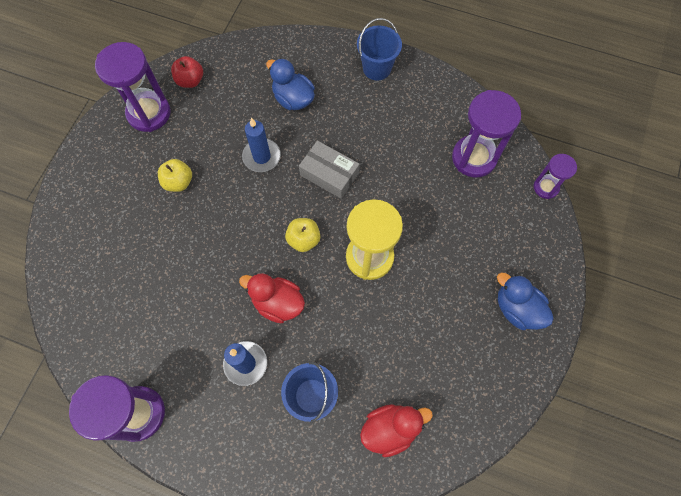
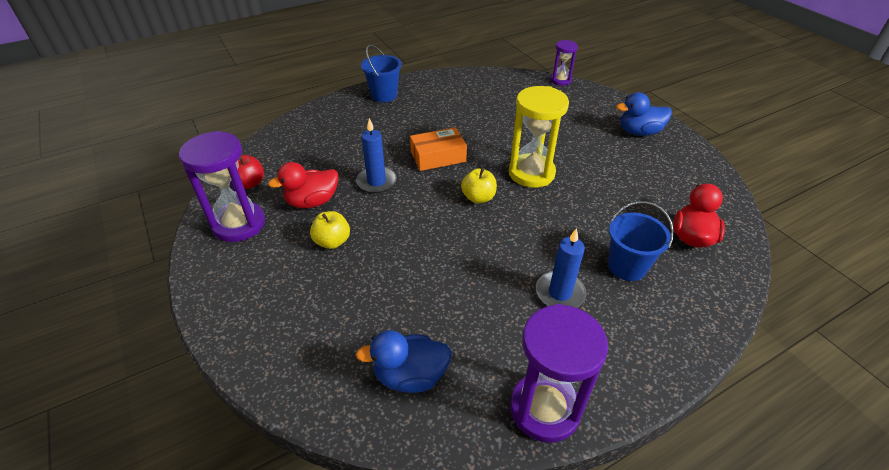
camera: 50 degrees left, 25 degrees down
red duck [239,273,305,323] -> red duck moved to [268,162,338,208]
blue duck [266,58,315,110] -> blue duck moved to [356,330,452,393]
grey box [299,141,360,199] -> orange box [410,127,467,171]
purple hourglass [452,90,521,178] -> none

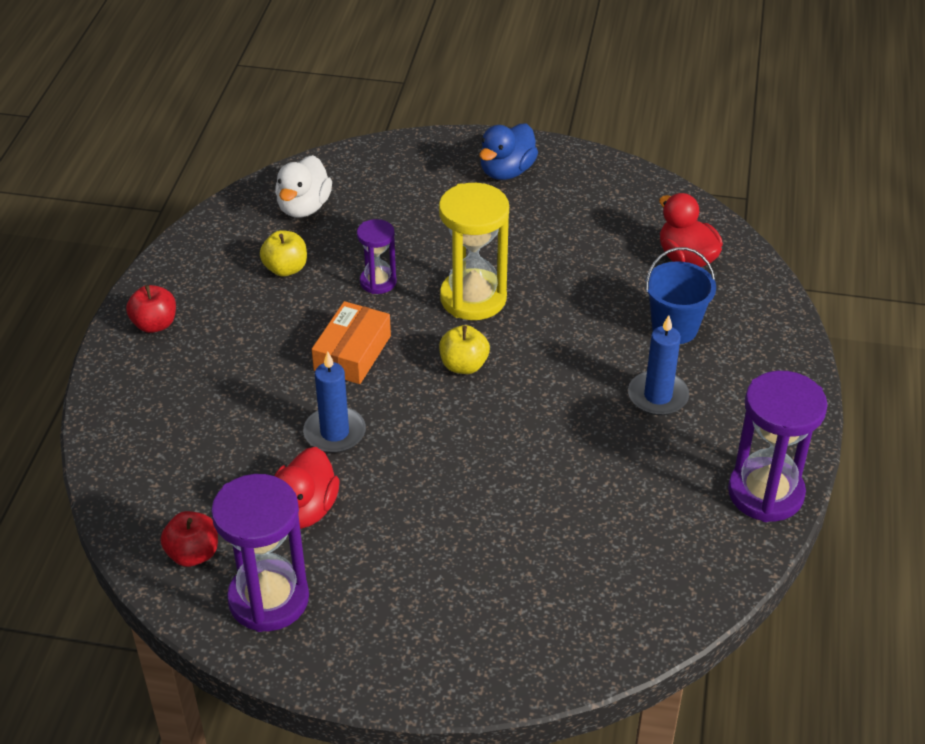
camera: 50 degrees left, 0 degrees up
yellow apple [310,211,350,249] -> yellow apple moved to [260,230,307,276]
blue duck [356,330,452,393] -> none
blue bucket [361,45,402,102] -> red apple [126,285,176,333]
purple hourglass [551,40,578,86] -> purple hourglass moved to [357,219,397,294]
none -> white duck [275,155,332,218]

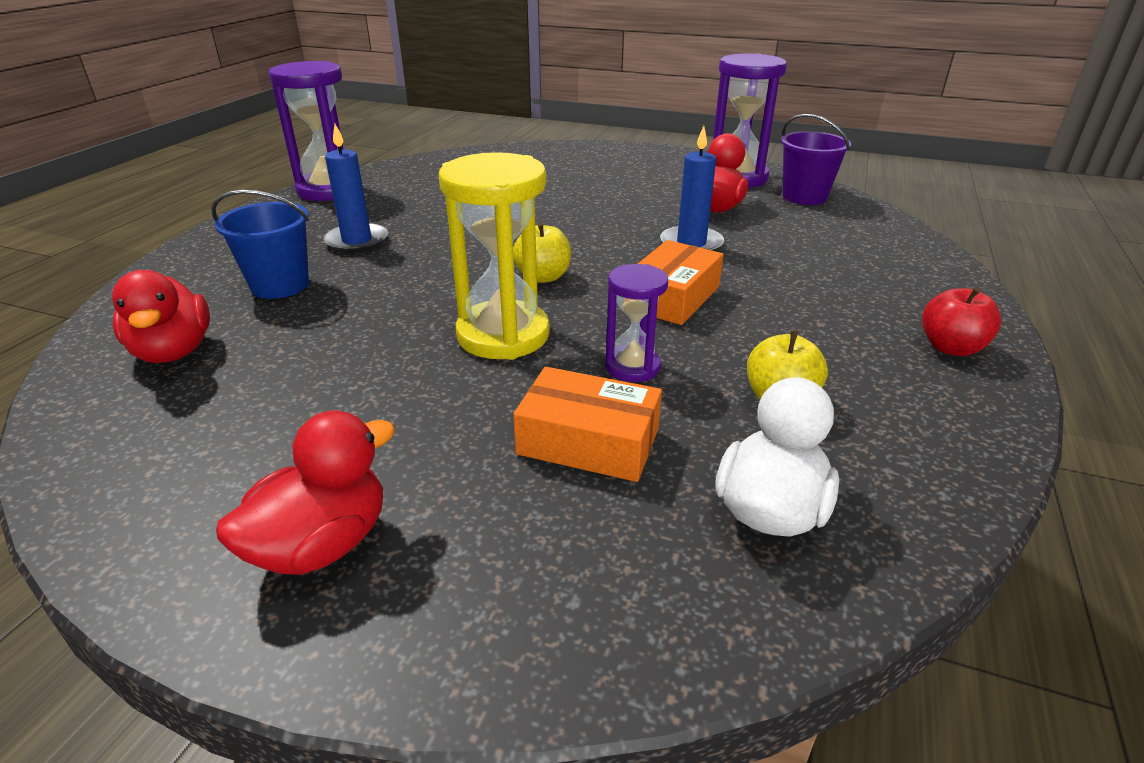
camera: 170 degrees left, 10 degrees down
red apple [161,511,218,567] -> purple bucket [781,114,851,205]
blue duck [479,124,538,180] -> red duck [216,411,395,575]
none -> orange box [513,367,662,482]

